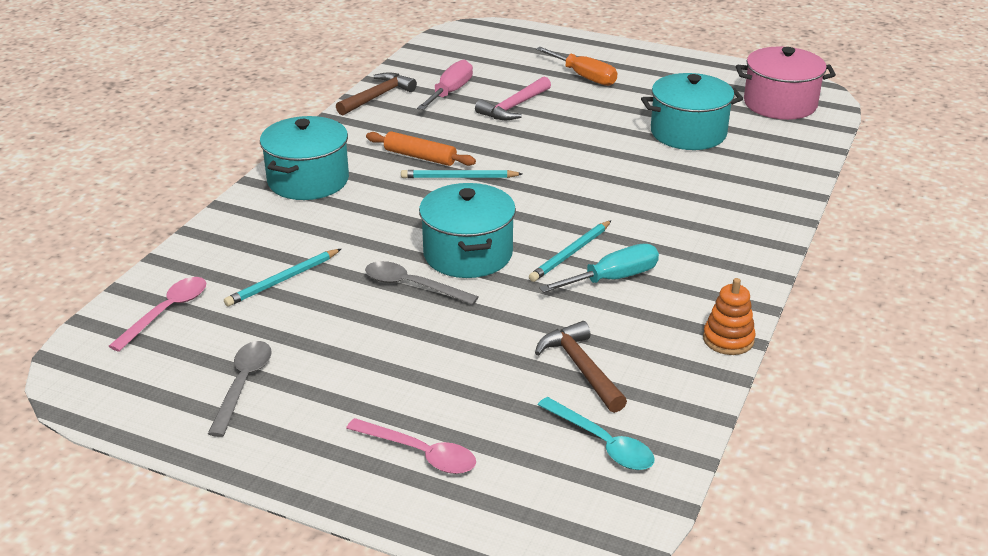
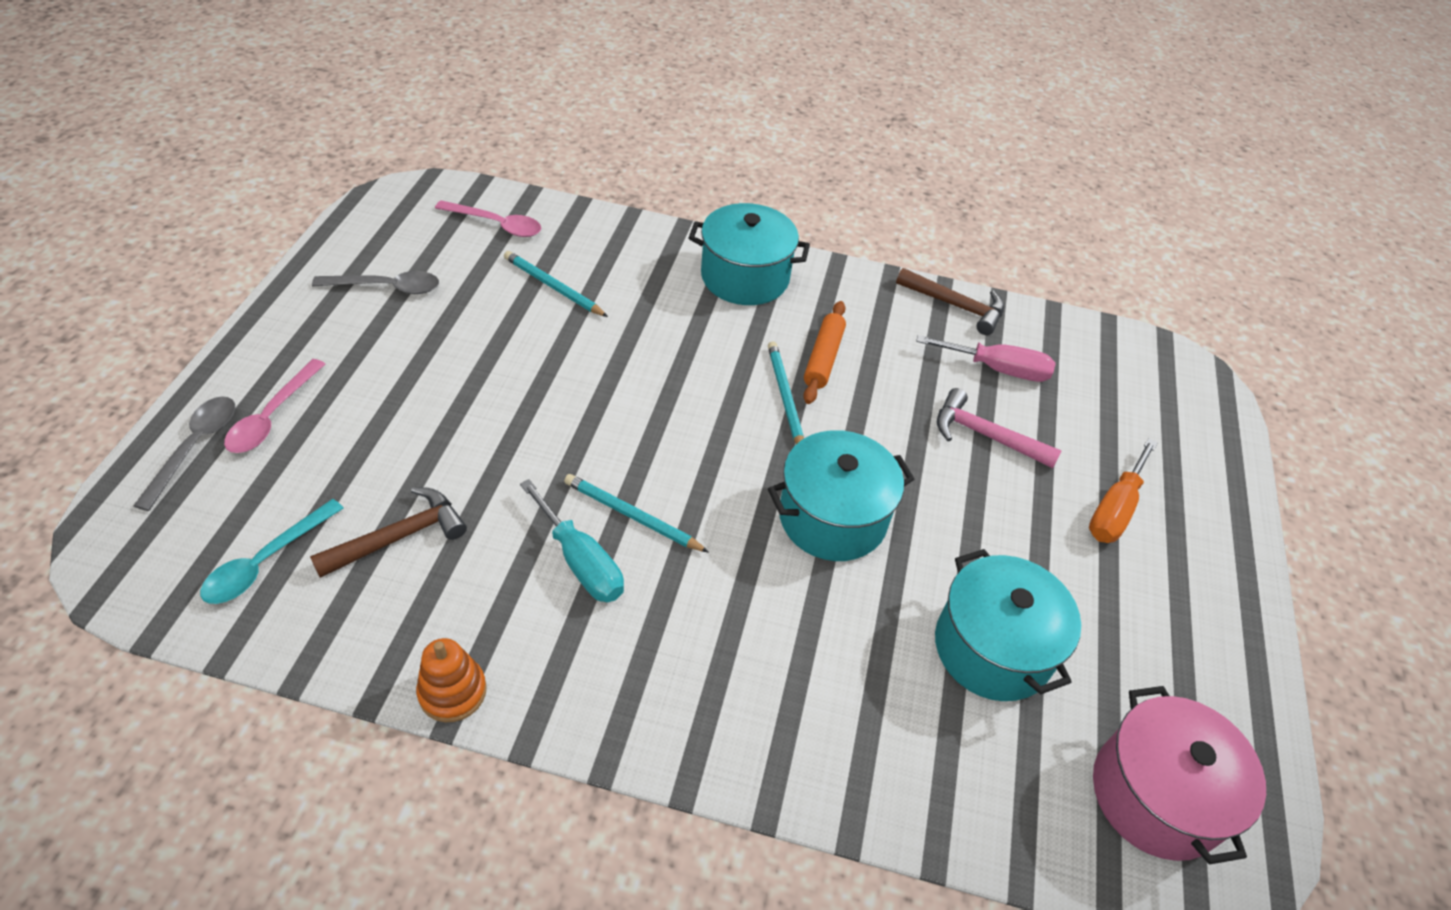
camera: 75 degrees right, 15 degrees up
grey spoon [365,261,478,305] -> grey spoon moved to [133,396,235,511]
turquoise pot [419,183,516,278] -> turquoise pot moved to [768,430,914,561]

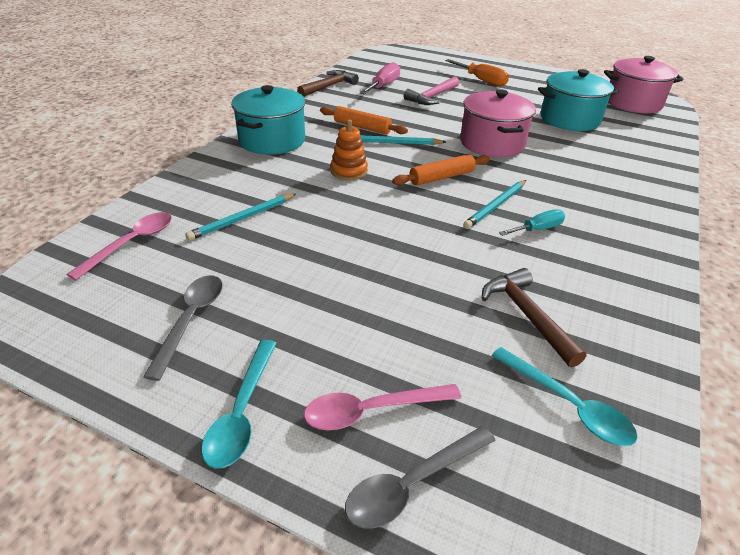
camera: 75 degrees left, 10 degrees down
grey spoon [133,396,235,511] -> grey spoon turned 60 degrees counterclockwise [345,426,496,529]
pink spoon [224,359,325,453] -> pink spoon turned 135 degrees clockwise [304,384,461,430]
orange stacking toy [416,638,487,722] -> orange stacking toy moved to [331,120,368,180]
turquoise screwdriver [520,479,624,602] -> turquoise screwdriver [499,209,565,236], size x0.65
turquoise pot [768,430,914,561] -> pink pot [460,89,536,157]
none -> turquoise spoon [201,340,277,469]
none -> orange rolling pin [392,154,490,185]

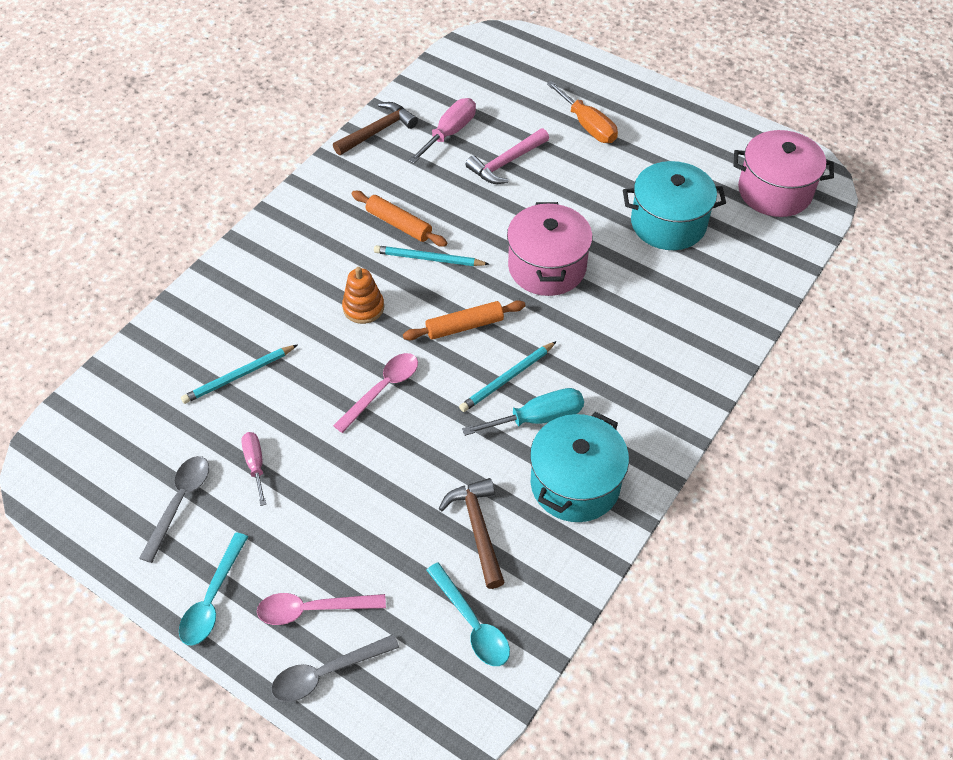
camera: 10 degrees right, 15 degrees up
pink spoon [67,212,172,280] -> pink spoon moved to [333,353,418,433]
turquoise pot [231,85,305,155] -> turquoise pot moved to [530,412,629,522]
turquoise screwdriver [499,209,565,236] -> turquoise screwdriver [462,388,584,436], size x1.53
none -> pink screwdriver [241,432,266,506]

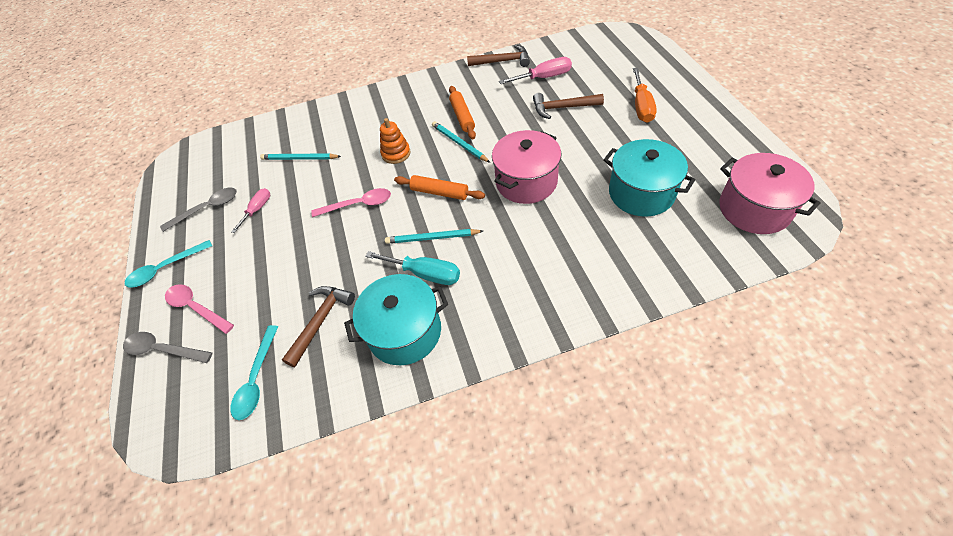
camera: 45 degrees right, 0 degrees up
pink hammer [466,128,549,184] -> brown hammer [533,93,604,119]

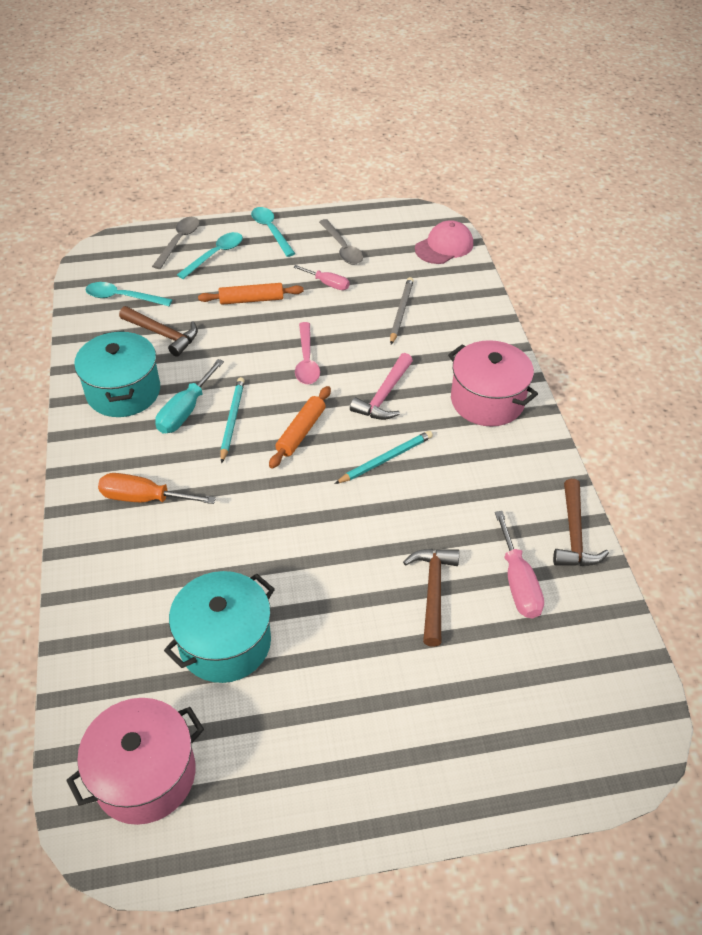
camera: 90 degrees right, 5 degrees down
pink spoon [165,284,234,334] -> turquoise spoon [177,232,243,279]
turquoise pencil [260,153,341,160] -> grey pencil [390,277,414,345]
orange stacking toy [380,118,410,164] -> pink hammer [350,353,413,420]
orange rolling pin [449,86,476,139] -> orange rolling pin moved to [198,283,304,305]
pink pot [492,130,562,204] -> pink pot moved to [448,340,538,426]
orange screwdriver [633,68,657,123] -> orange screwdriver moved to [98,473,216,504]
none -> pink cap [415,220,473,264]

